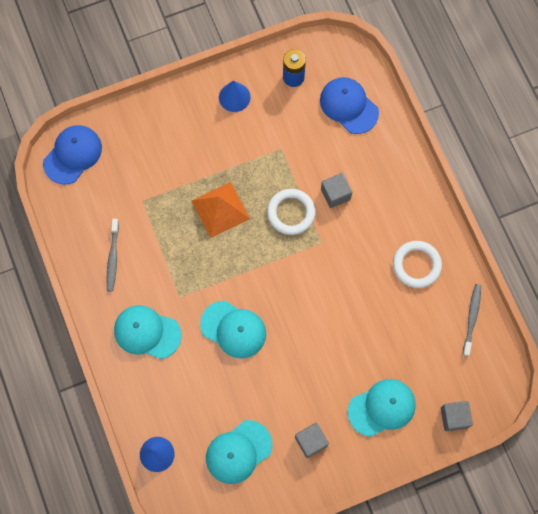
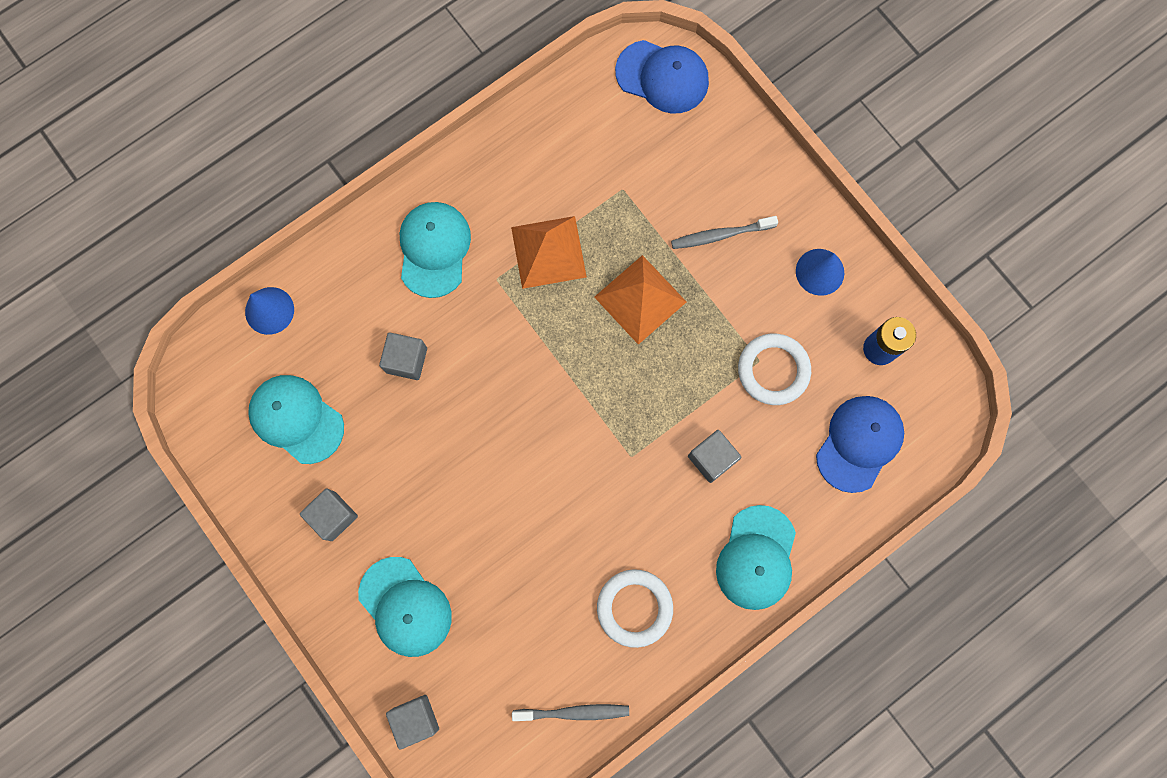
camera: 75 degrees right, 5 degrees up
grey toothbrush [107,219,119,292] -> grey toothbrush moved to [671,216,778,249]
turquoise cap [200,300,266,359] -> turquoise cap moved to [716,505,796,610]
white ring [267,189,316,235] -> white ring moved to [738,334,811,405]
none -> grey cube [379,333,427,380]
none -> orange pyramid [511,216,587,289]

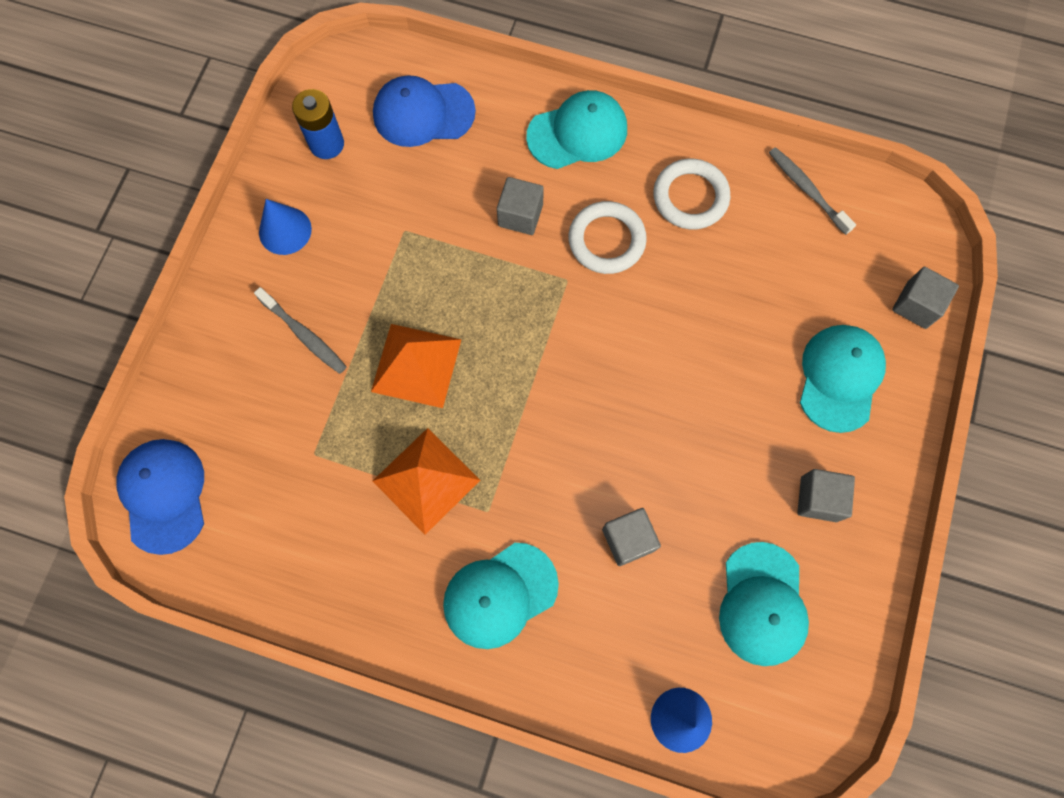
camera: 125 degrees left, 5 degrees down
white ring [738,334,811,405] -> white ring moved to [569,201,647,274]

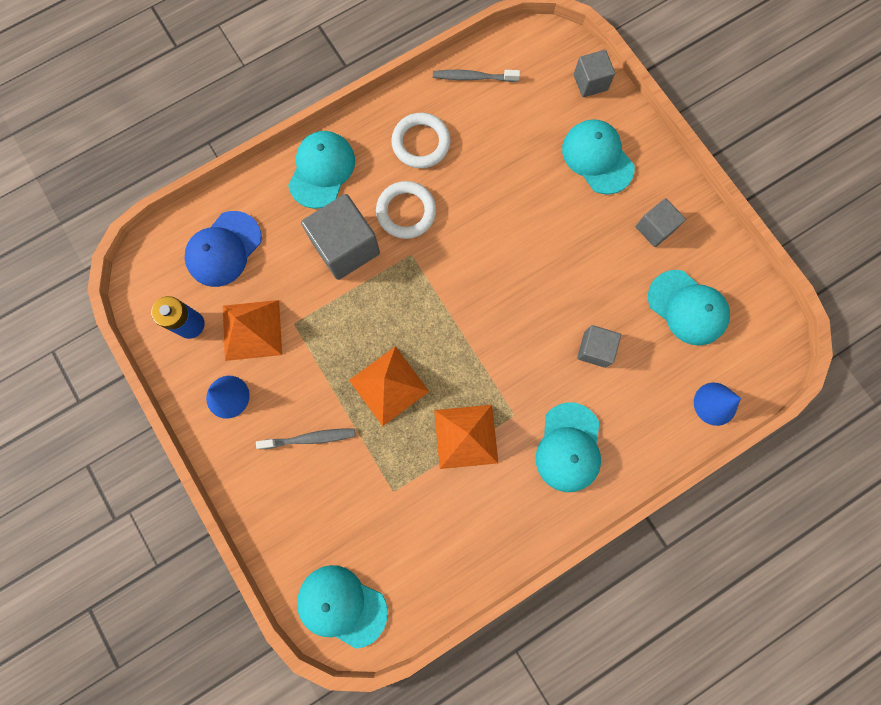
camera: 50 degrees left, 5 degrees up
blue cap [116,439,204,555] -> turquoise cap [297,565,388,649]
grey cube [497,177,544,235] -> grey cube [301,194,380,280], size x1.75
none -> orange pyramid [223,300,282,361]

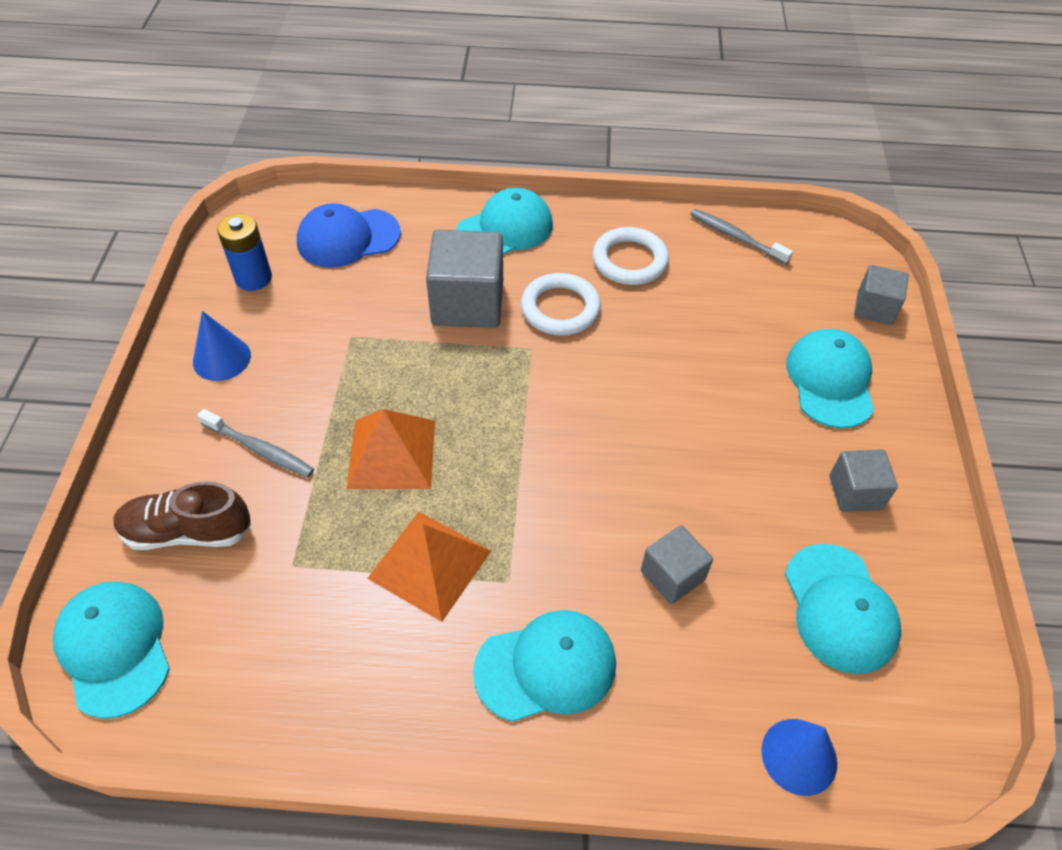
camera: 35 degrees right, 25 degrees down
orange pyramid [223,300,282,361] -> none
turquoise cap [536,403,601,492] -> turquoise cap turned 150 degrees counterclockwise [473,610,616,722]
none -> brown shoe [114,481,251,550]

